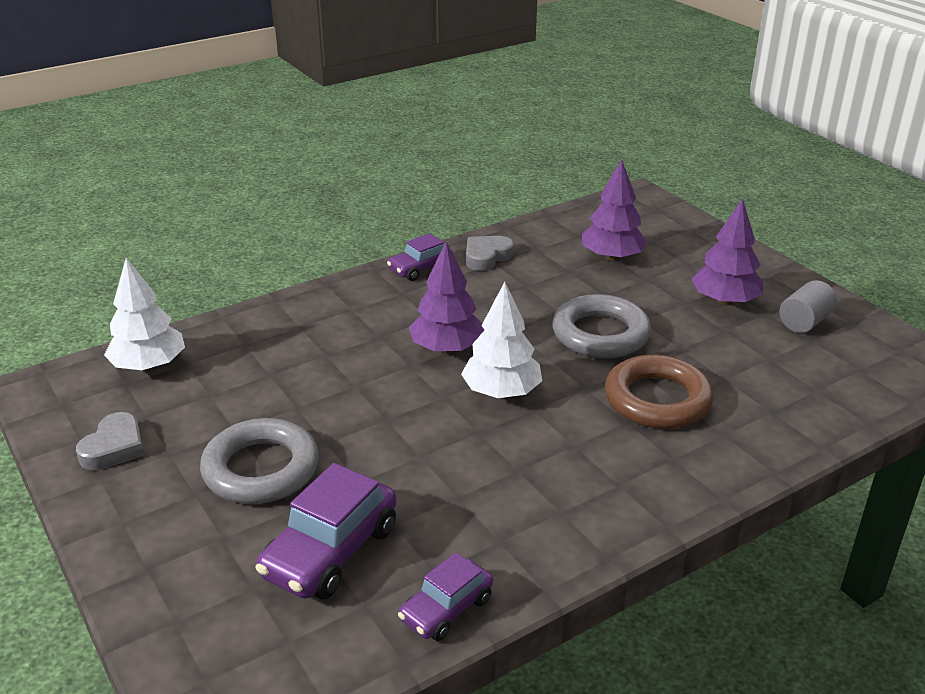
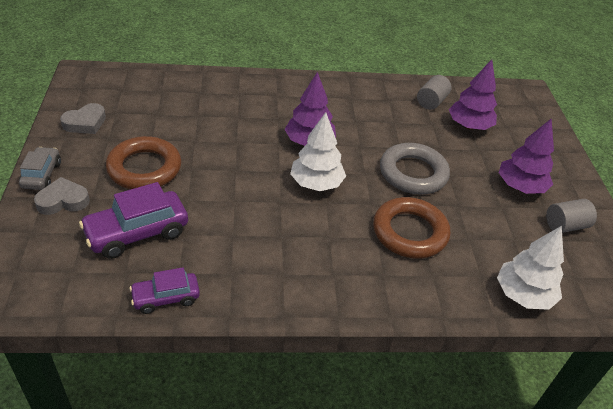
camera: 25 degrees right, 10 degrees up
white tree [104,258,185,371] -> white tree moved to [497,226,564,310]
grey ring [200,418,319,504] -> brown ring [106,136,182,189]
purple car [387,233,453,281] -> none
grey heart [466,236,514,271] -> grey heart moved to [34,177,90,215]
none -> grey car [19,147,61,190]
none -> grey cylinder [417,75,452,110]

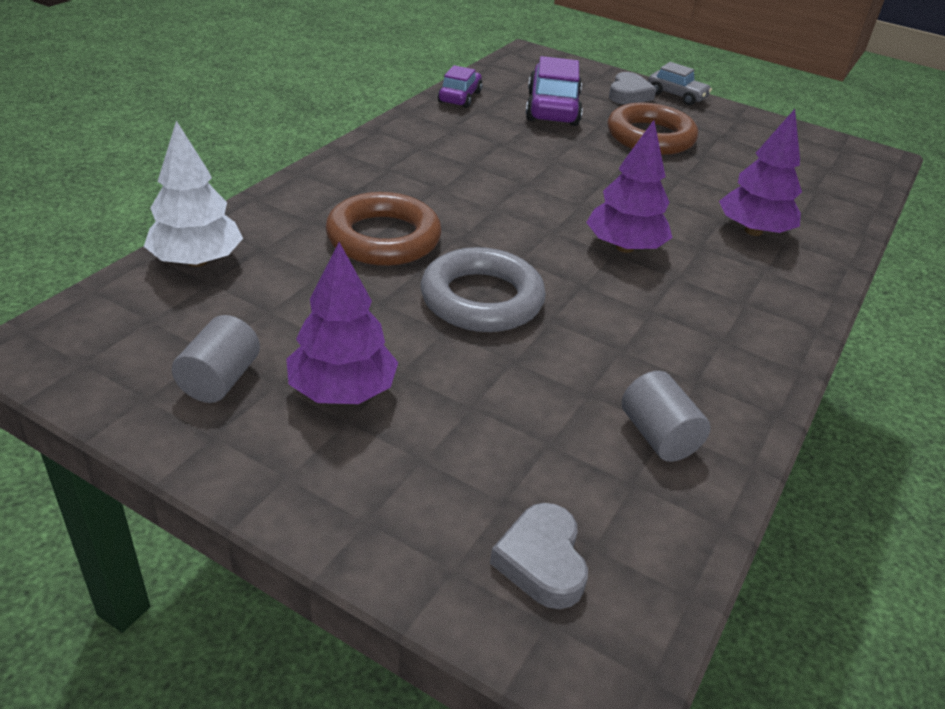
camera: 125 degrees right, 5 degrees down
grey heart [60,103,106,134] -> grey heart moved to [490,503,588,609]
white tree [290,112,346,191] -> none
purple tree [449,59,497,130] -> purple tree moved to [719,109,802,236]

